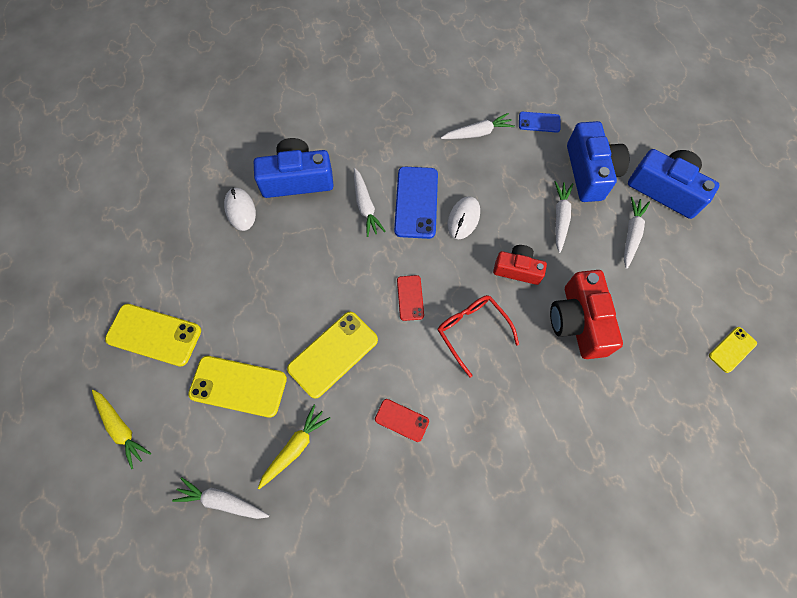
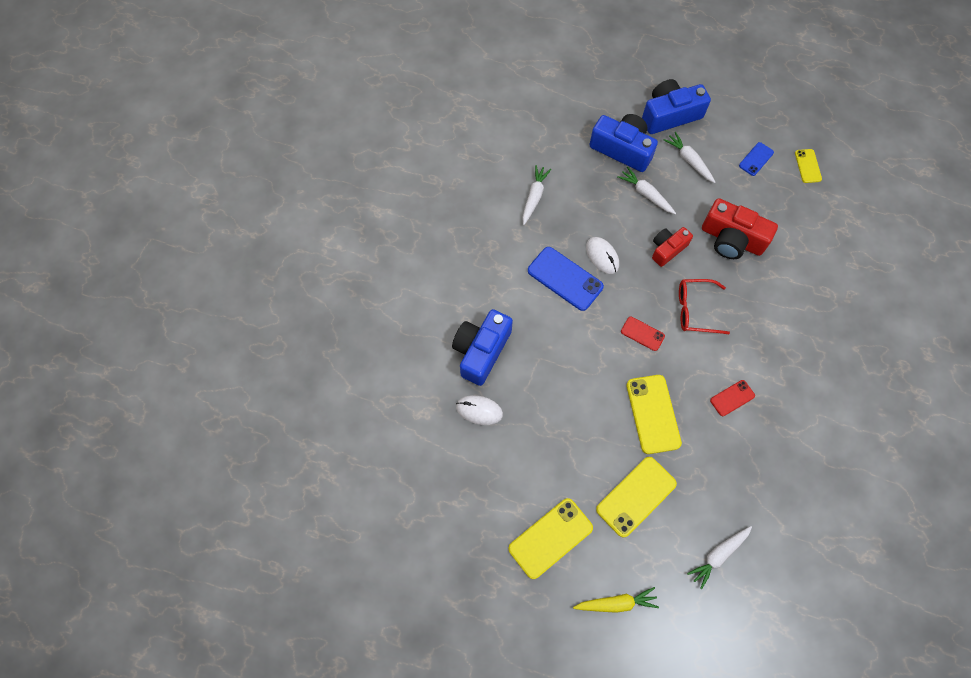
camera: 55 degrees left, 0 degrees up
yellow carrot [258,405,331,489] -> none
white carrot [354,168,386,237] -> none
blue phone [519,112,561,133] -> blue phone moved to [739,142,774,176]

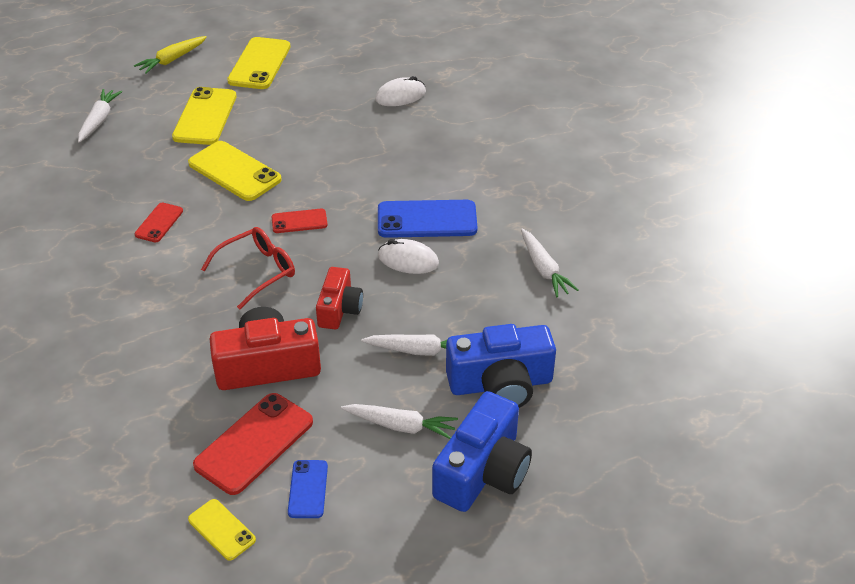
camera: 140 degrees right, 25 degrees down
blue camera [452,309,513,386] -> none
none -> red phone [193,393,313,495]

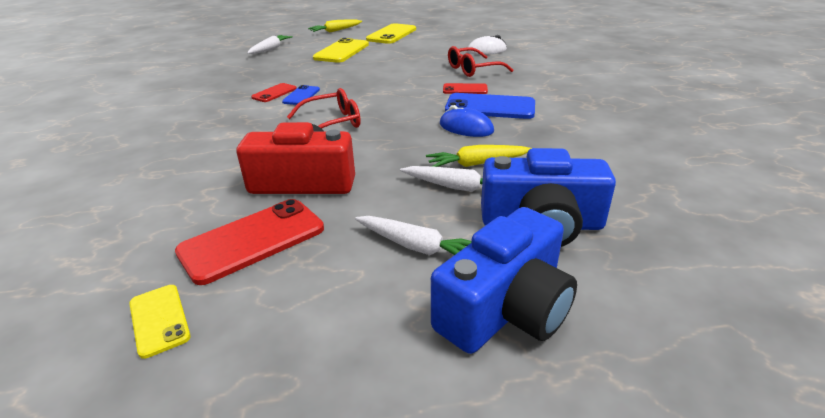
camera: 15 degrees right, 10 degrees down
yellow phone [188,141,282,201] -> none
red phone [272,209,328,233] -> red phone moved to [443,83,488,94]
blue phone [288,460,328,518] -> blue phone moved to [282,85,320,105]
red camera [316,267,363,329] -> none
white mouse [378,239,439,274] -> blue mouse [440,105,494,137]
white carrot [521,229,579,297] -> none
none -> yellow carrot [426,145,532,167]
none -> red glasses [448,46,513,77]

